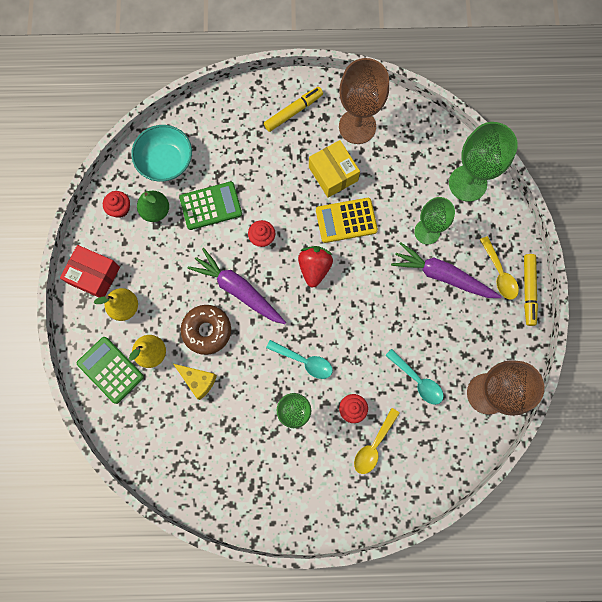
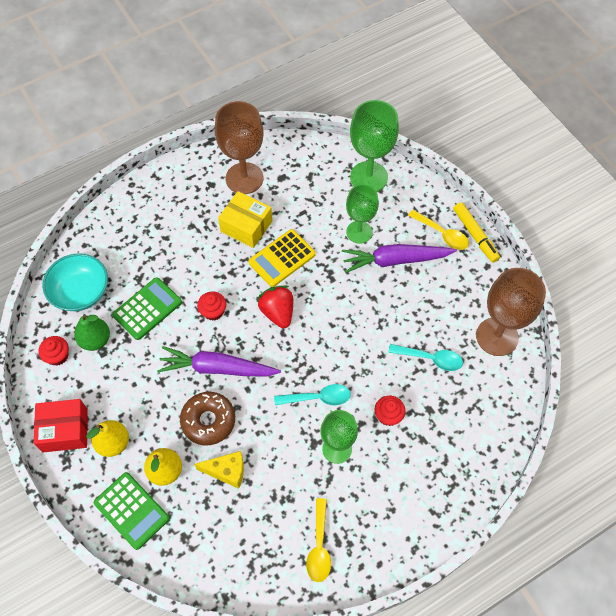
camera: 30 degrees left, 15 degrees down
green calculator [77,337,144,404] -> green calculator turned 150 degrees counterclockwise [94,472,170,550]
yellow marker [264,87,323,132] -> none
yellow spoon [354,408,400,474] -> yellow spoon moved to [306,498,331,582]

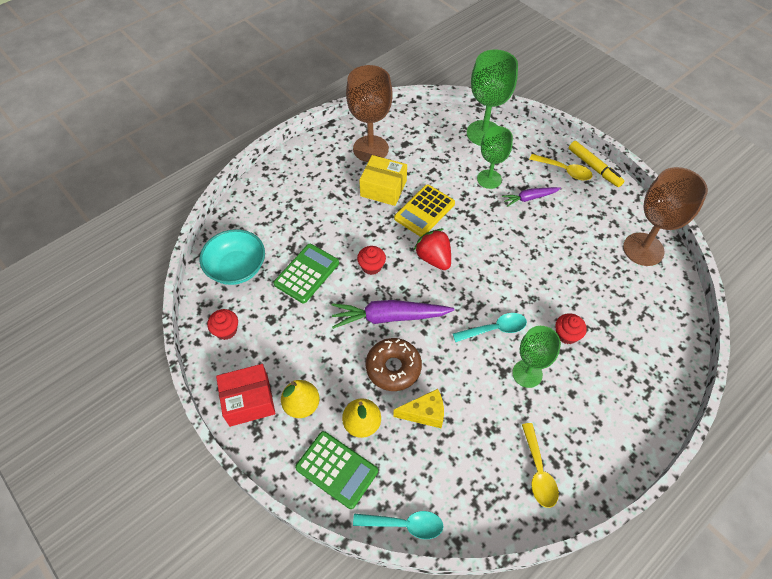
camera: 10 degrees left, 5 degrees down
green pear [74,314,110,351] -> none
purple carrot [342,244,457,273] -> purple carrot [502,187,561,207], size x0.57
turquoise spoon [388,344,463,371] -> turquoise spoon moved to [353,511,444,539]

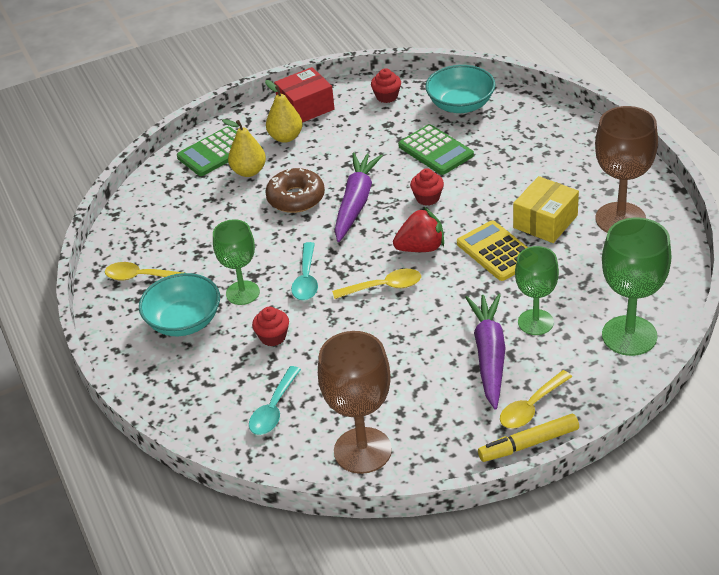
camera: 110 degrees right, 15 degrees down
red box [216,364,276,427] -> red box turned 60 degrees clockwise [274,67,335,123]
turquoise spoon [353,511,444,539] -> turquoise spoon moved to [249,366,301,435]
yellow cheese [393,389,444,428] -> none
purple carrot [502,187,561,207] -> purple carrot [465,294,506,409], size x1.76
none -> turquoise bowl [139,273,220,336]
none -> yellow spoon [332,269,421,299]

